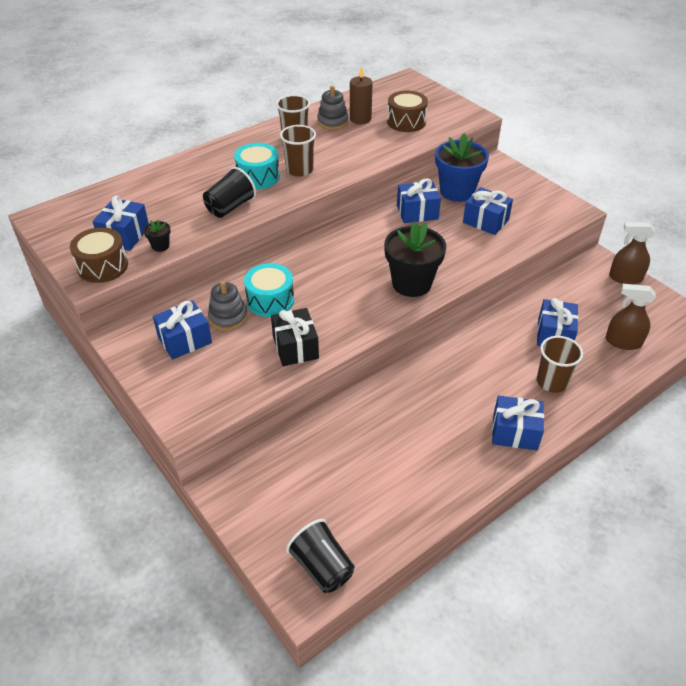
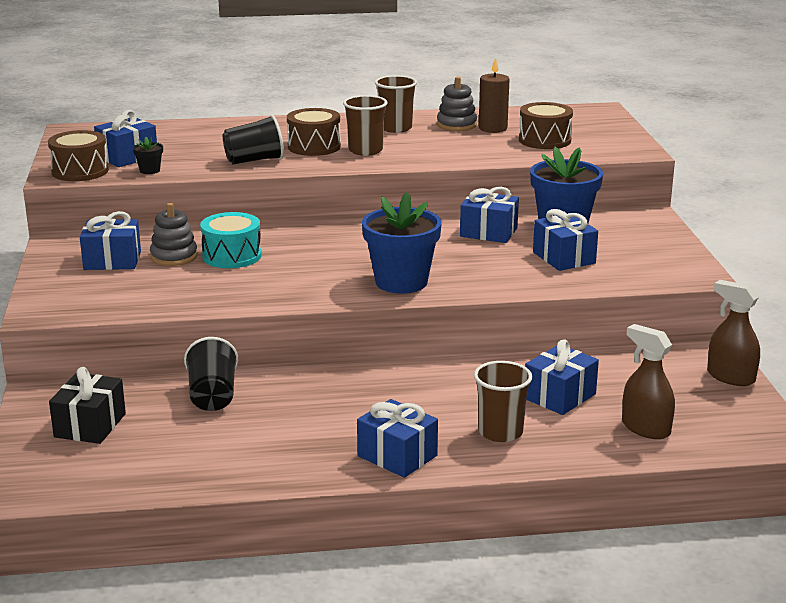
camera: 30 degrees right, 20 degrees down
turquoise drum [234,143,280,190] -> brown drum [287,108,341,156]
black gift [271,308,319,366] -> black gift moved to [49,367,126,444]
black cup [286,519,355,593] -> black cup moved to [184,337,238,411]
black flower pot [384,222,446,297] -> blue flower pot [362,192,442,294]

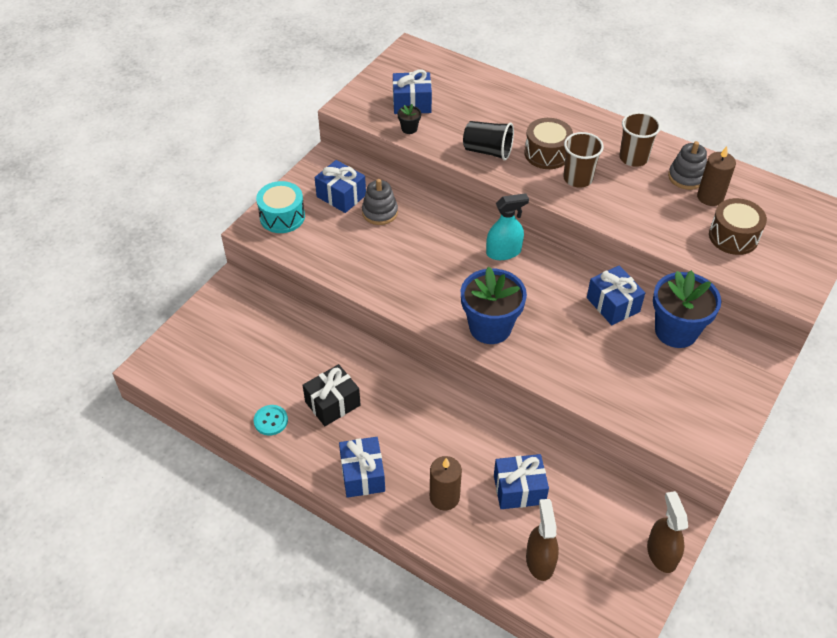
camera: 40 degrees right, 25 degrees up
brown drum [48,130,109,181] -> none
black gift [49,367,126,444] -> black gift moved to [303,364,361,426]
black cup [184,337,238,411] -> none
turquoise drum [200,212,262,268] -> turquoise drum moved to [256,181,305,233]
brown cup [474,361,532,442] -> brown candle [430,456,462,510]
blue gift [533,209,598,271] -> none
none -> turquoise button [254,405,288,436]
none -> turquoise spray bottle [486,193,529,260]

